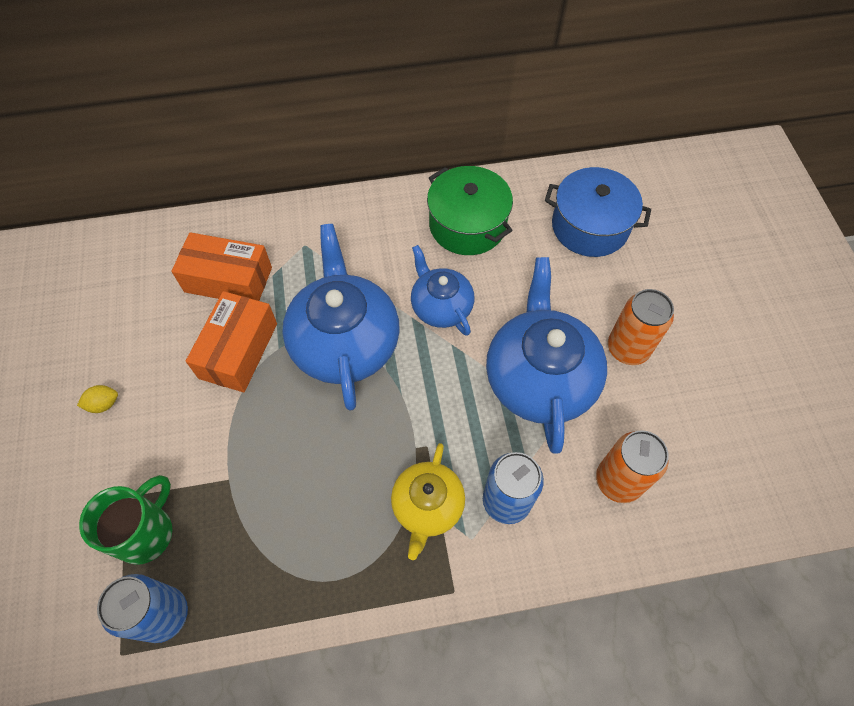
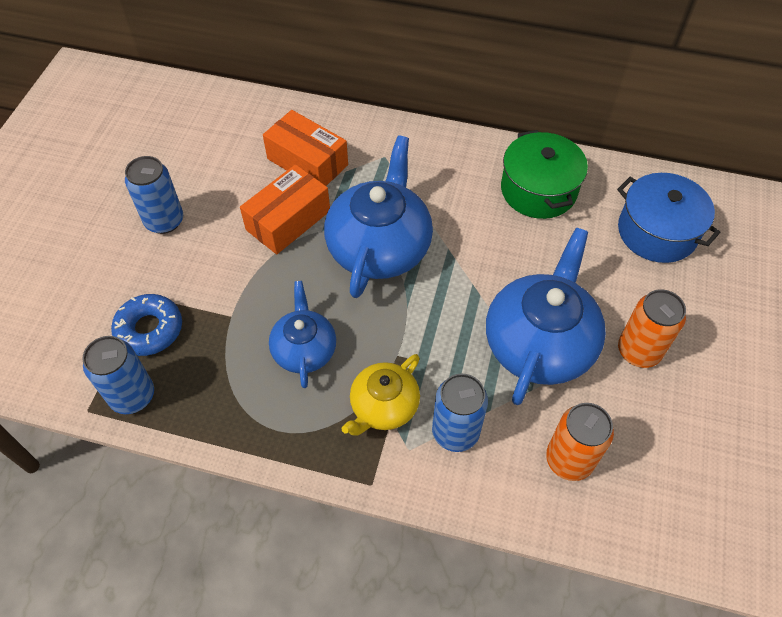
camera: 25 degrees right, 5 degrees down
yellow lemon [77,385,118,413] -> blue can [125,156,183,234]
green mug [79,475,172,565] -> blue donut [111,294,182,356]
blue teapot [411,245,474,336] -> blue teapot moved to [269,281,336,388]

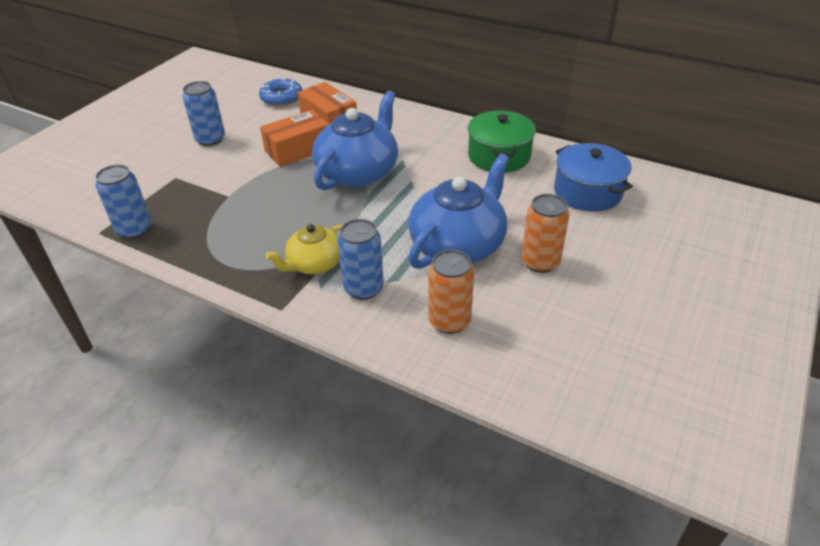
camera: 15 degrees right, 15 degrees down
blue donut [111,294,182,356] -> blue donut moved to [259,78,302,106]
blue teapot [269,281,336,388] -> none

